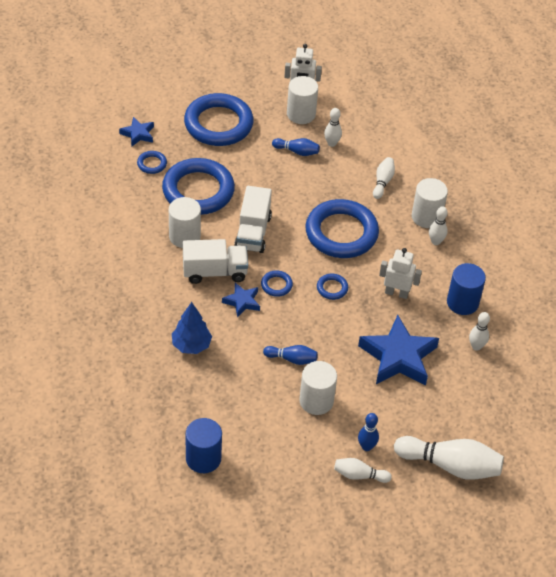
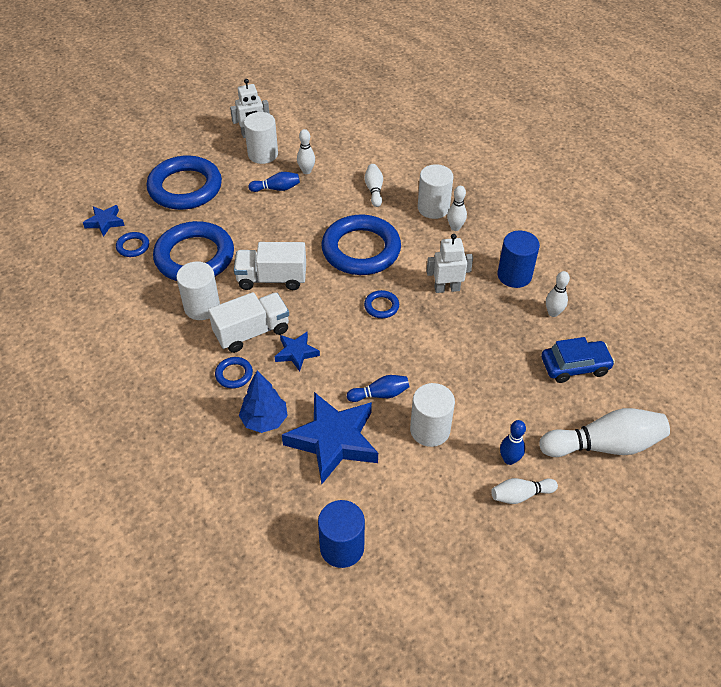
camera: 20 degrees left, 0 degrees up
white truck [234,186,272,253] -> white truck turned 105 degrees clockwise [234,242,306,290]
blue ring [261,270,293,297] -> blue ring moved to [215,357,253,388]
blue star [358,315,439,386] -> blue star moved to [282,392,378,484]
none -> blue car [541,337,615,383]

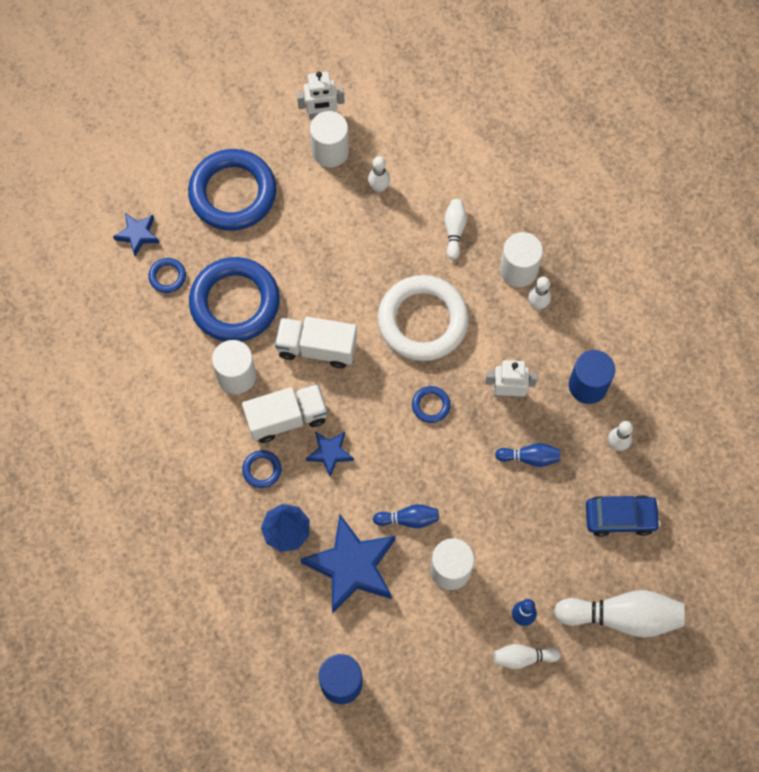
camera: 10 degrees right, 20 degrees up
blue bowling pin [248,172,300,192] -> blue bowling pin moved to [495,443,560,467]
blue ring [322,215,401,275] -> white ring [378,275,469,361]

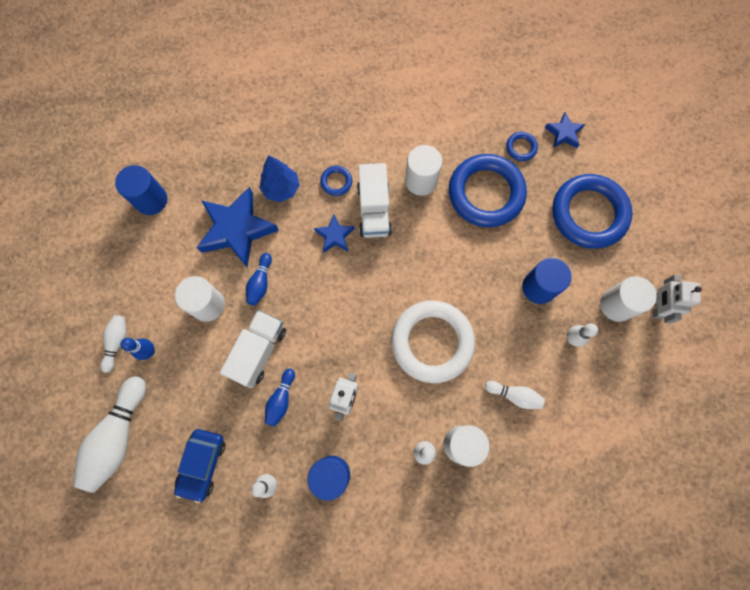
camera: 105 degrees right, 5 degrees up
white truck [275,317,357,368] -> white truck moved to [220,310,286,388]
blue ring [412,386,451,423] -> none
none -> blue cylinder [522,258,572,304]

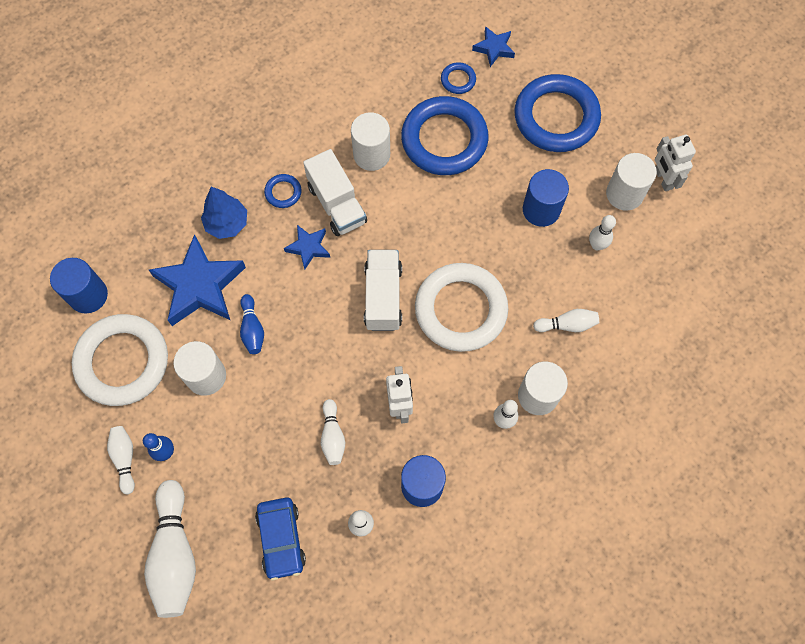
camera: 25 degrees left, 5 degrees down
white truck [220,310,286,388] -> white truck moved to [364,250,402,331]
blue bowling pin [265,369,295,427] -> white bowling pin [321,399,345,465]
none -> white ring [72,314,168,406]

